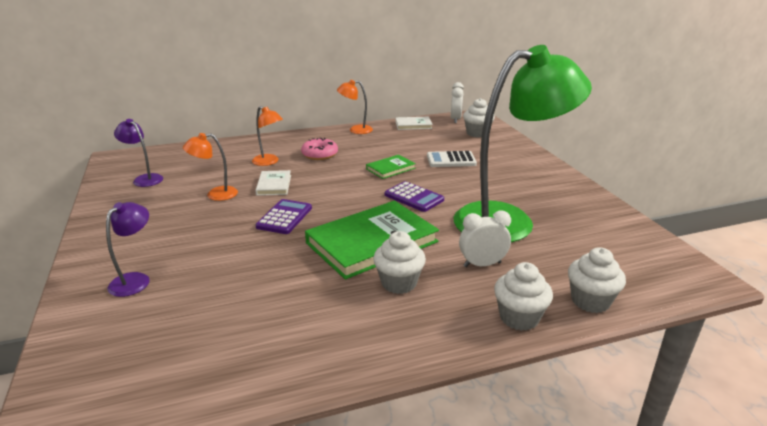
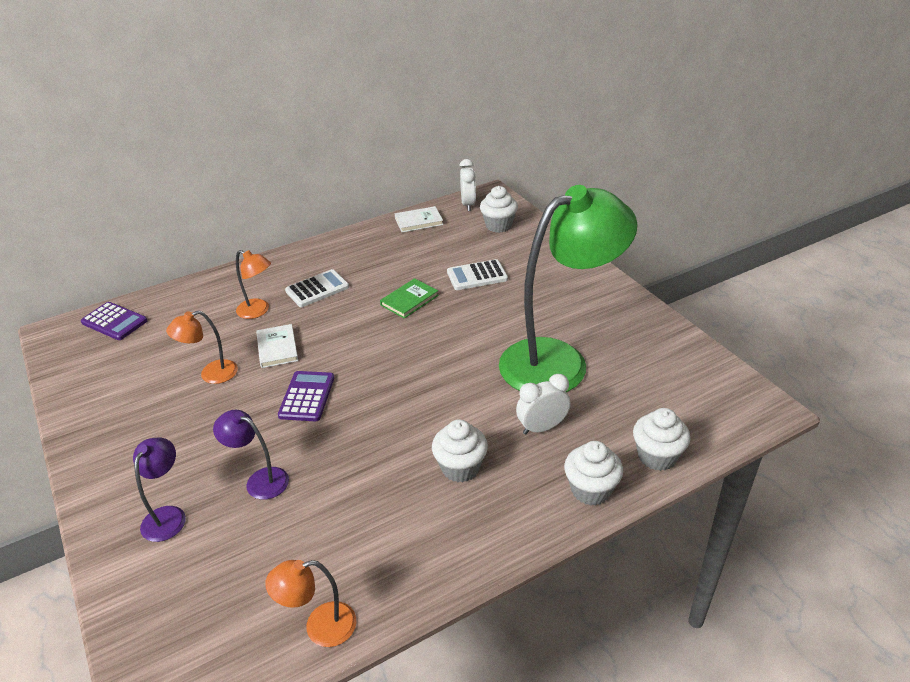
camera: 10 degrees left, 10 degrees up
purple lamp [114,119,163,187] -> purple lamp moved to [213,410,289,500]
pink donut [301,138,338,160] -> white calculator [285,269,349,307]
green book [305,201,439,279] -> none
orange lamp [337,80,373,134] -> orange lamp moved to [265,560,356,647]
purple calculator [385,181,444,212] -> purple calculator moved to [81,302,147,340]

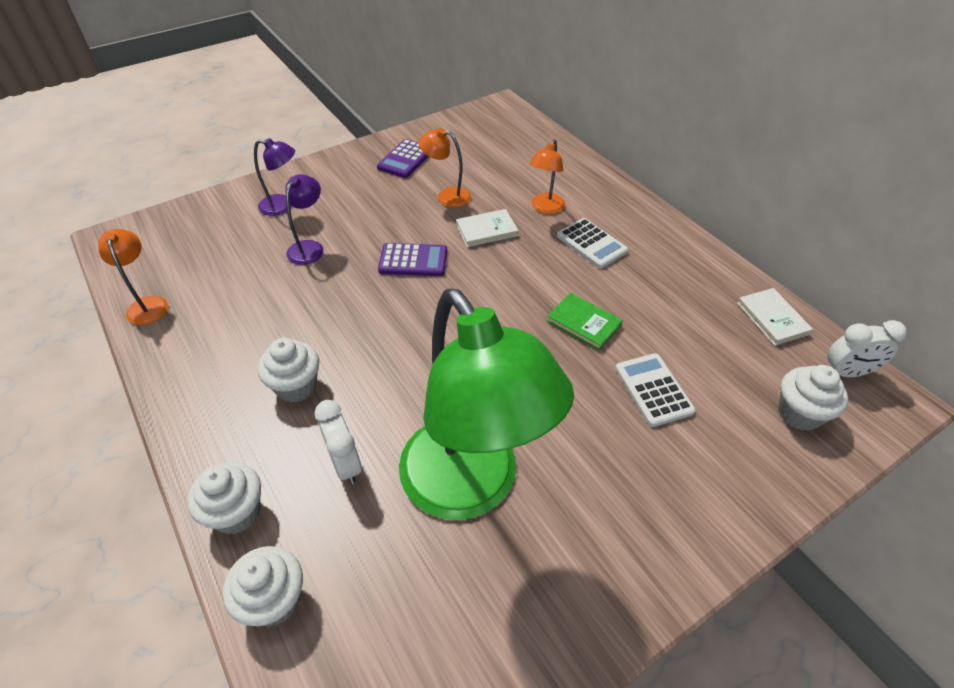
camera: 85 degrees right, 10 degrees up
purple calculator [81,302,147,340] -> purple calculator moved to [377,139,429,178]
orange lamp [166,311,238,384] -> orange lamp turned 45 degrees counterclockwise [418,128,471,208]

